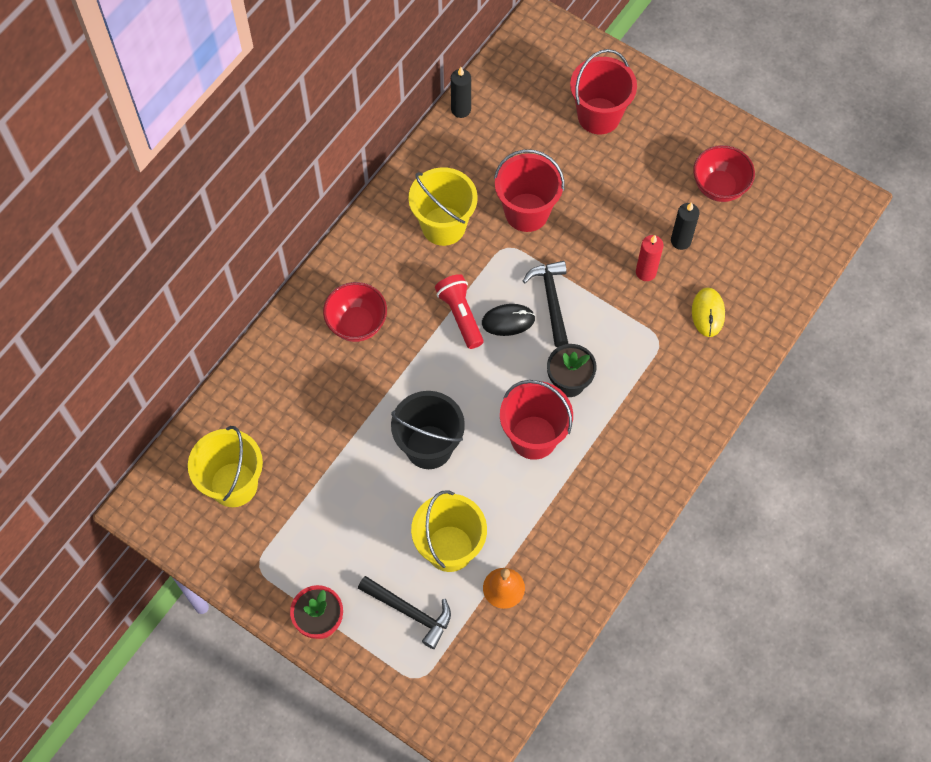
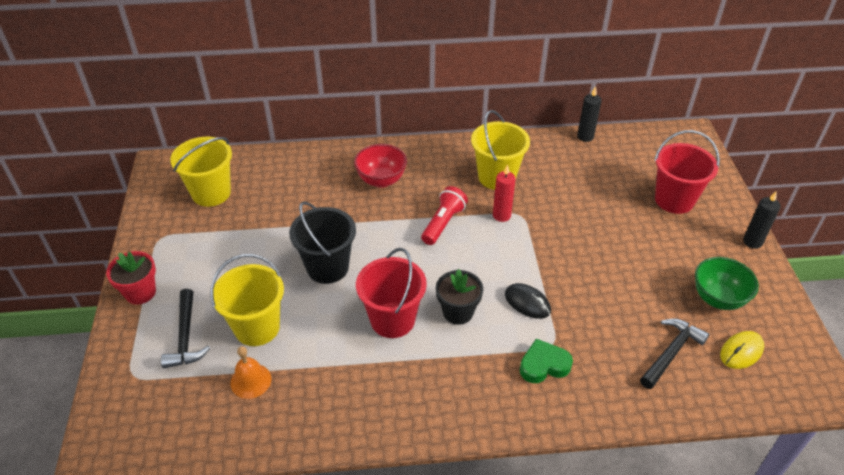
camera: 50 degrees right, 20 degrees down
black mouse [482,304,535,336] -> black mouse moved to [505,283,551,319]
red bucket [494,149,565,232] -> none
black hammer [523,261,568,347] -> black hammer moved to [640,318,709,389]
red candle [636,235,663,281] -> red candle moved to [493,164,516,222]
black candle [671,202,700,250] -> black candle moved to [743,191,781,249]
yellow mouse [692,287,725,337] -> yellow mouse moved to [720,331,764,369]
red bowl [693,145,755,202] -> green bowl [695,257,759,310]
none -> green heart [520,339,573,383]

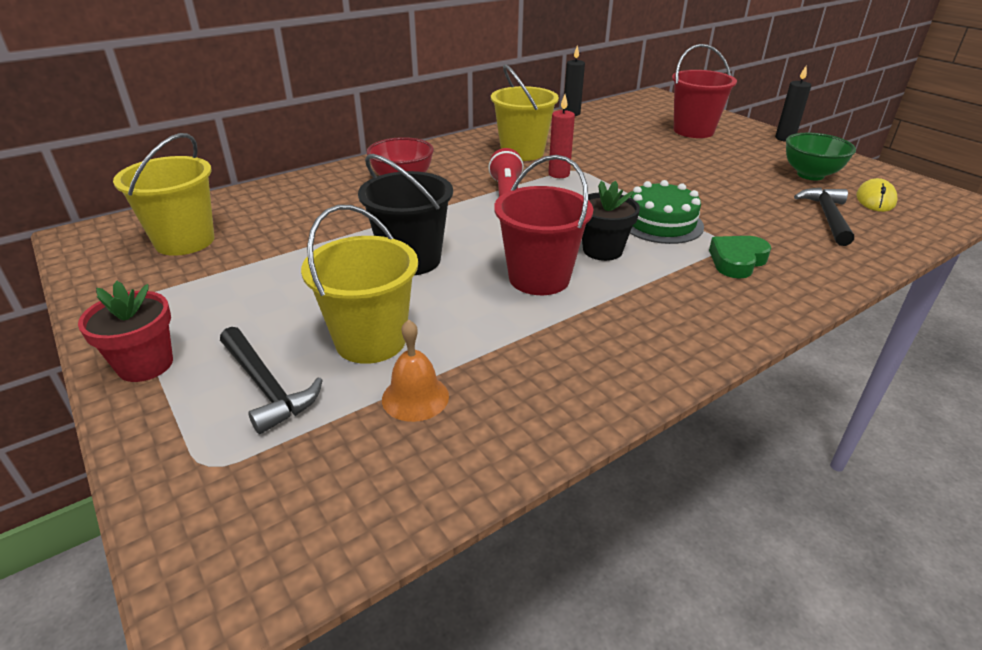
camera: 30 degrees left, 10 degrees down
black mouse [505,283,551,319] -> green cake [630,180,704,244]

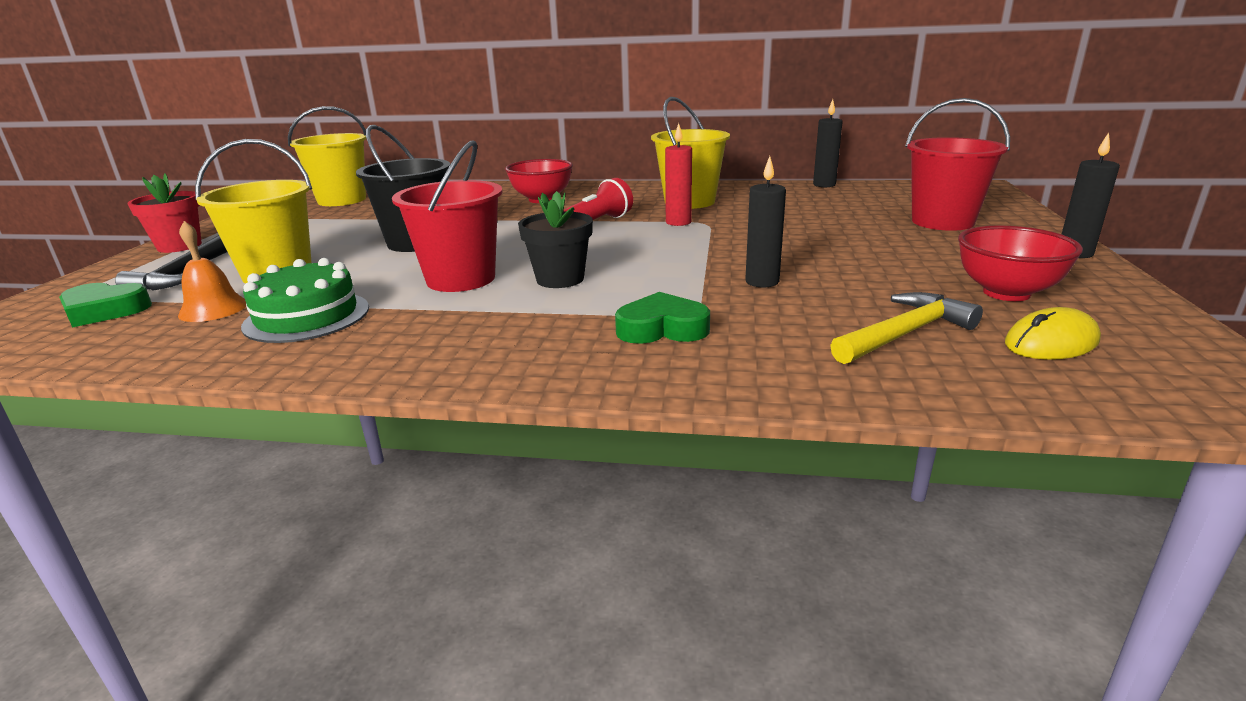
camera: 45 degrees right, 10 degrees down
green cake [630,180,704,244] -> green cake moved to [241,258,369,343]
green bowl [786,133,856,180] -> red bowl [958,225,1083,301]
black hammer [794,188,854,246] -> yellow hammer [830,292,983,364]
none -> green heart [59,283,152,328]
none -> black candle [745,156,786,287]

